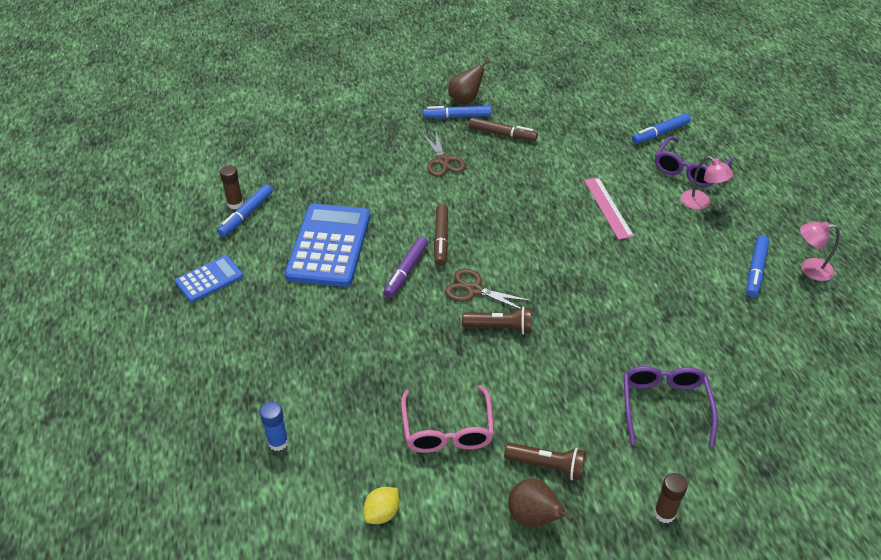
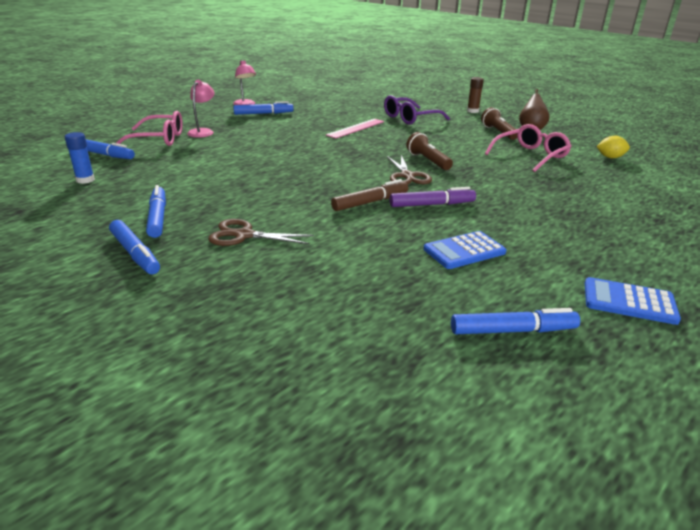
camera: 125 degrees left, 15 degrees down
brown glue stick [220,165,244,209] -> none
blue glue stick [260,402,289,451] -> blue glue stick moved to [65,132,95,184]
blue calculator [285,204,370,287] -> blue calculator [423,231,507,269], size x0.54
brown scissors [422,129,466,177] -> brown scissors turned 120 degrees counterclockwise [208,219,314,246]
brown pear [448,60,490,105] -> none
brown marker [469,117,538,141] -> blue marker [146,185,166,238]
pink ruler [584,177,634,240] -> pink ruler moved to [326,119,385,139]
purple glasses [655,136,733,187] -> pink glasses [116,111,183,146]

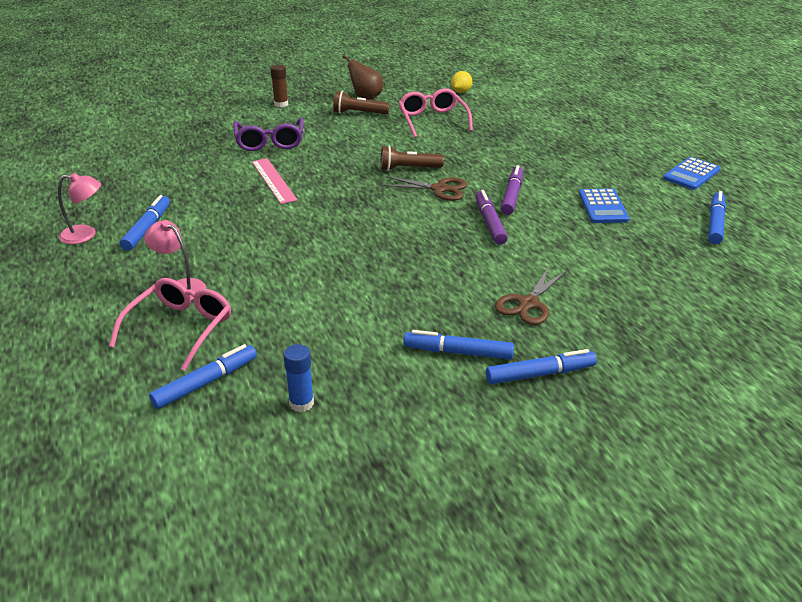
camera: 65 degrees left, 5 degrees up
brown marker [331,179,408,211] -> purple marker [475,190,508,245]

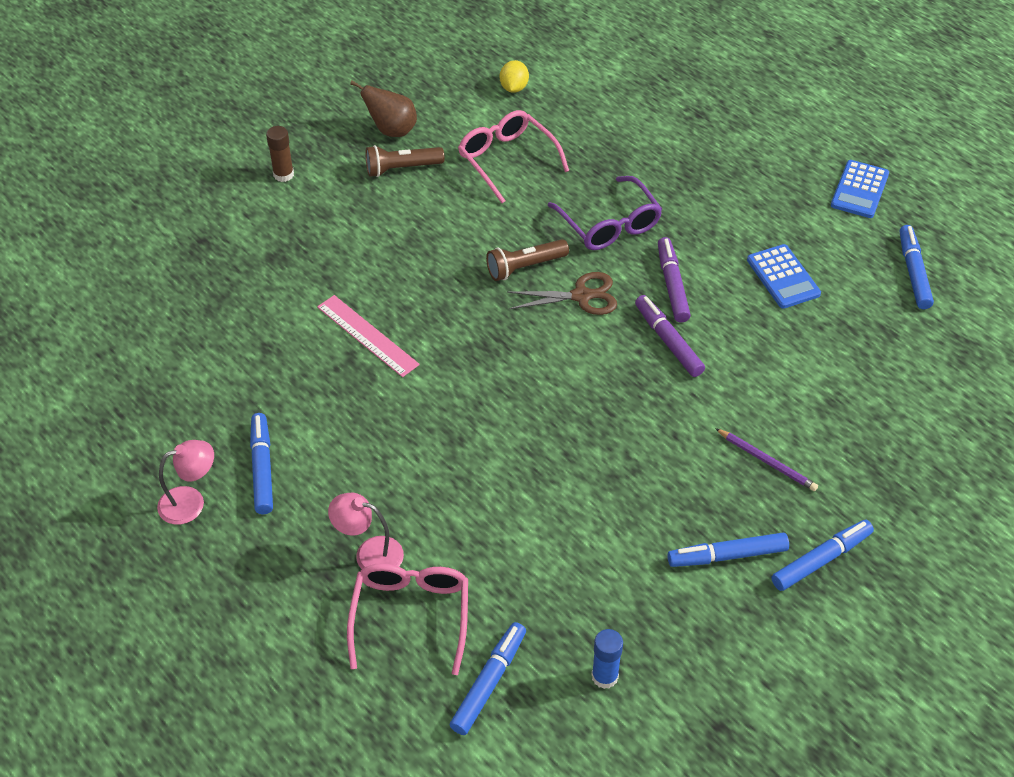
camera: 20 degrees left, 15 degrees up
purple glasses [233,117,303,151] -> purple glasses moved to [548,176,662,250]
brown scissors [495,267,567,325] -> purple pencil [715,428,818,491]

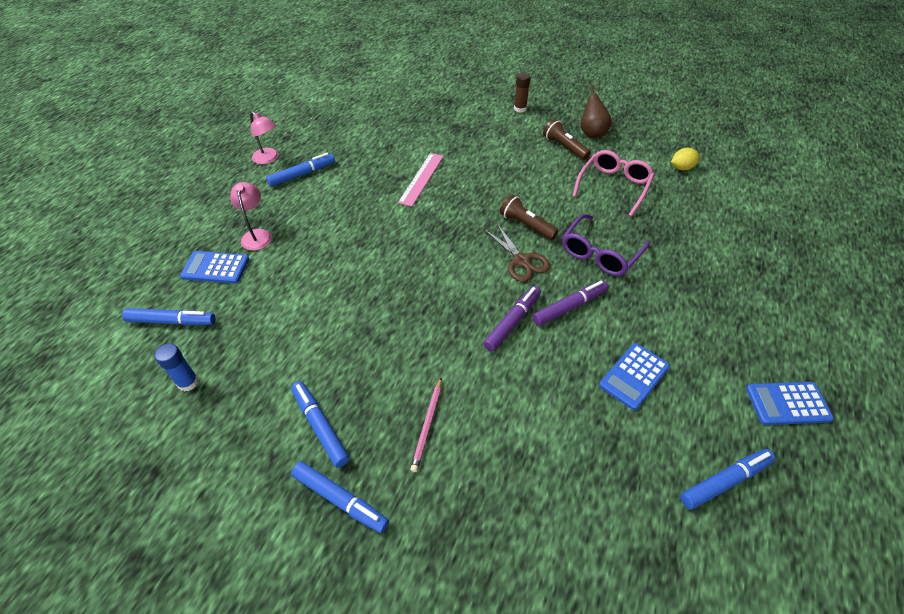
camera: 65 degrees right, 0 degrees up
pink glasses [347,564,468,675] -> blue calculator [180,251,249,284]
purple pencil [715,428,818,491] -> pink pencil [410,378,442,472]

